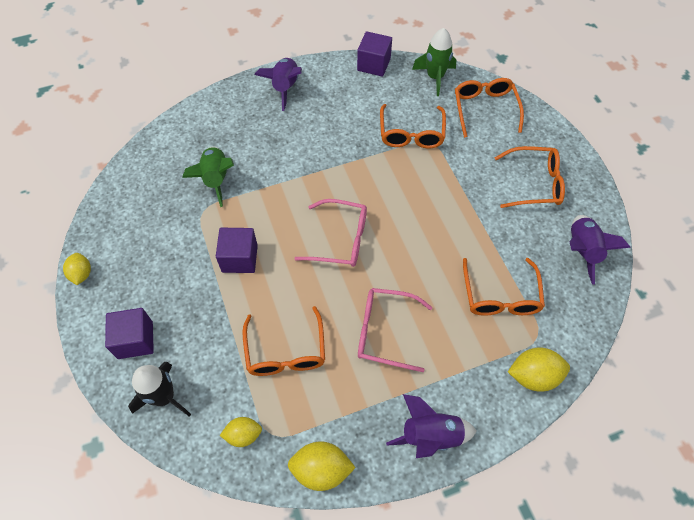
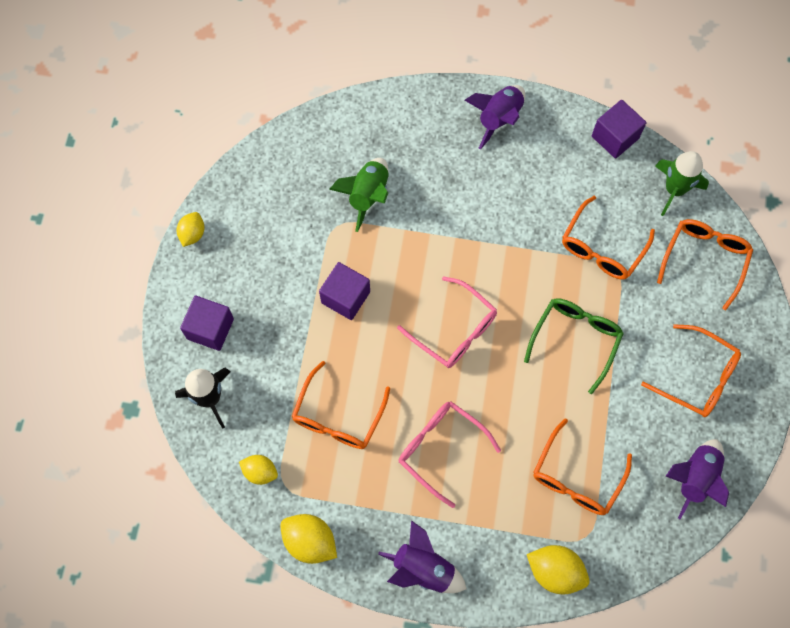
camera: 30 degrees right, 10 degrees up
none -> green glasses [524,298,624,394]

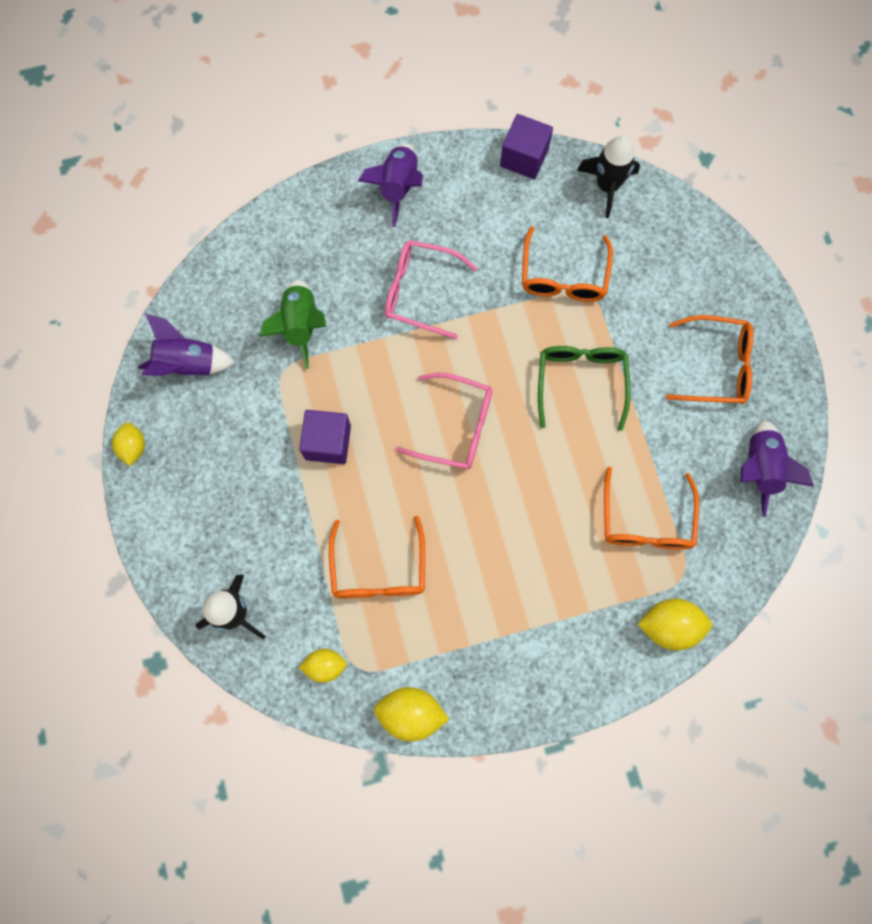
camera: 25 degrees left, 5 degrees up
purple cube [180,296,234,351] -> none
purple rocket [378,520,467,593] -> purple rocket moved to [138,314,235,377]
pink glasses [399,401,501,508] -> pink glasses moved to [385,240,478,339]
green rocket [655,151,709,216] -> black rocket [577,136,640,218]
orange glasses [657,219,753,310] -> none

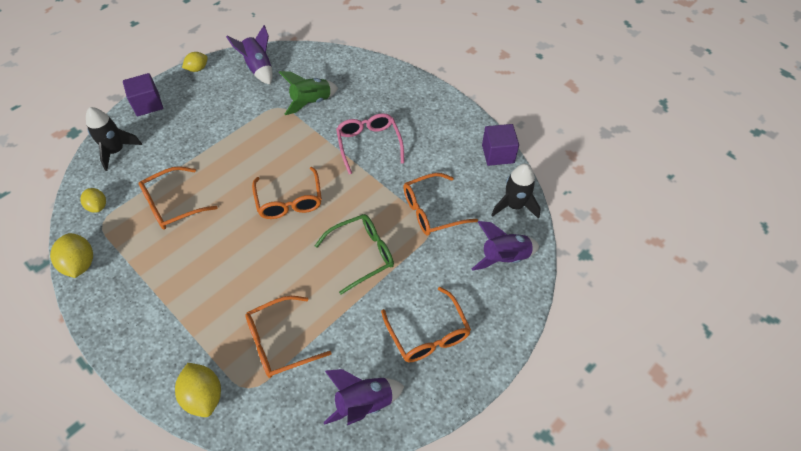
camera: 60 degrees right, 20 degrees down
purple cube [299,410,351,464] -> purple cube moved to [123,73,163,116]
purple rocket [358,143,423,227] -> purple rocket moved to [472,221,539,271]
pink glasses [396,373,493,469] -> orange glasses [252,167,322,219]

